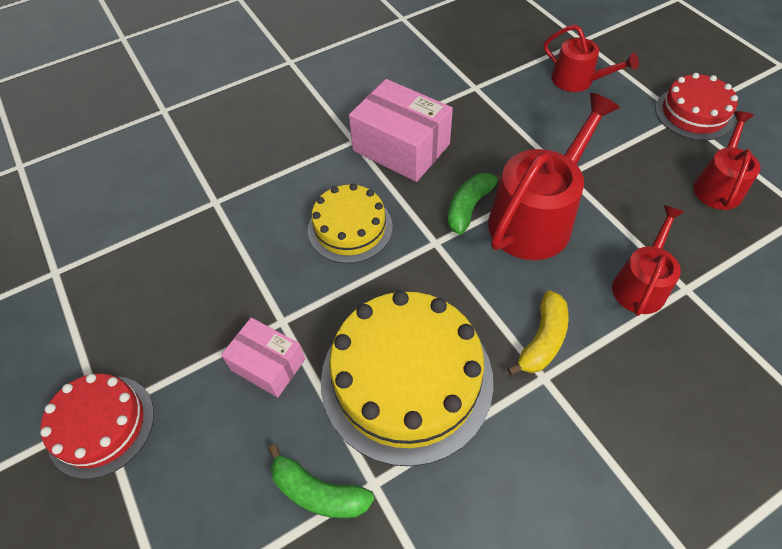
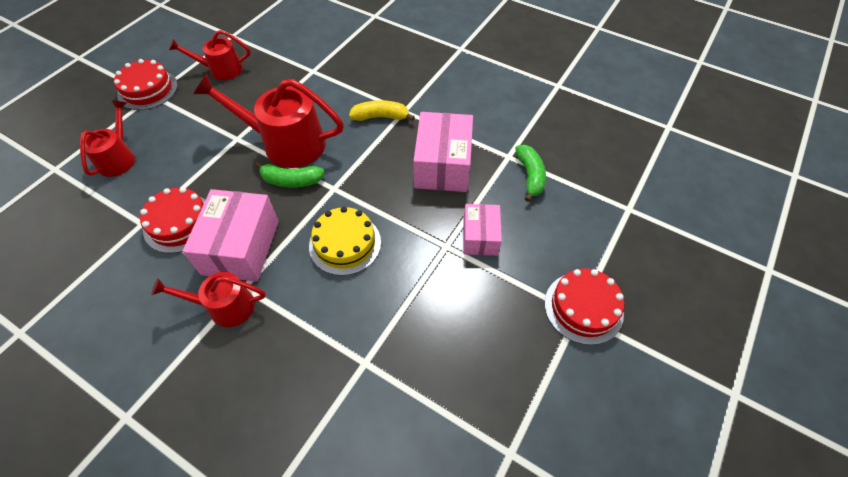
camera: 120 degrees left, 0 degrees up
yellow cake [321,291,493,466] -> pink box [413,112,473,192]
red watering can [612,205,684,316] -> red watering can moved to [151,272,266,327]
none -> red cake [140,187,206,253]

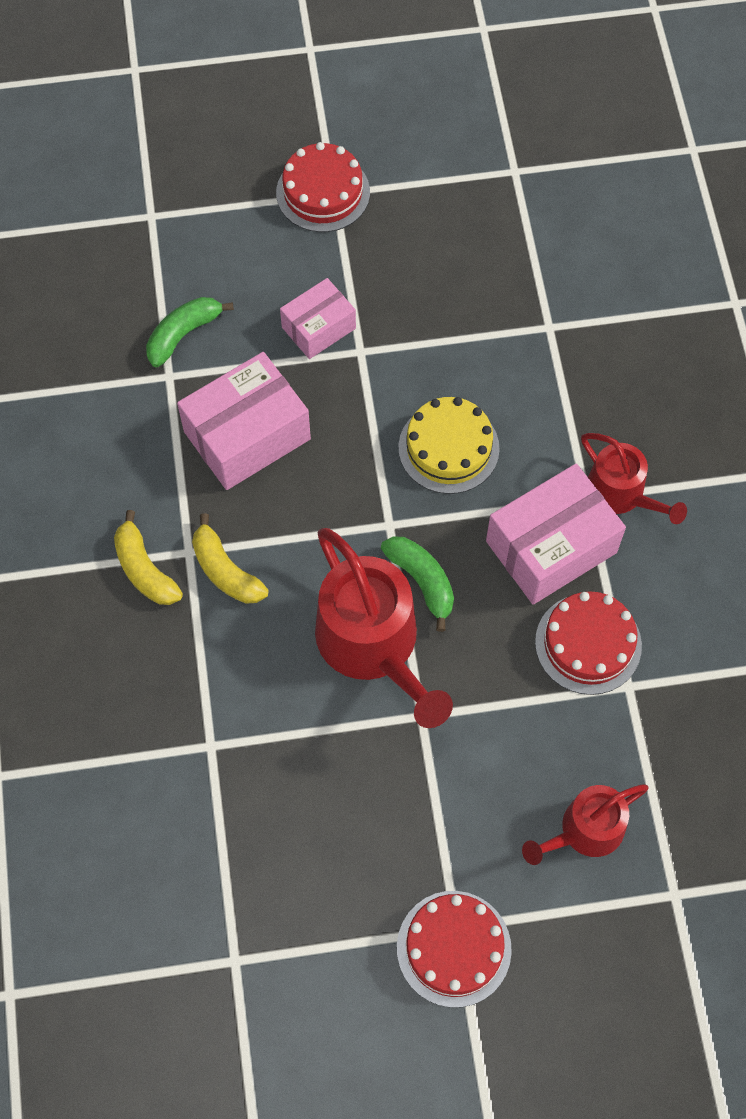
camera: 130 degrees left, 10 degrees up
red watering can [169,30,250,80] -> none
none -> yellow banana [114,510,183,605]

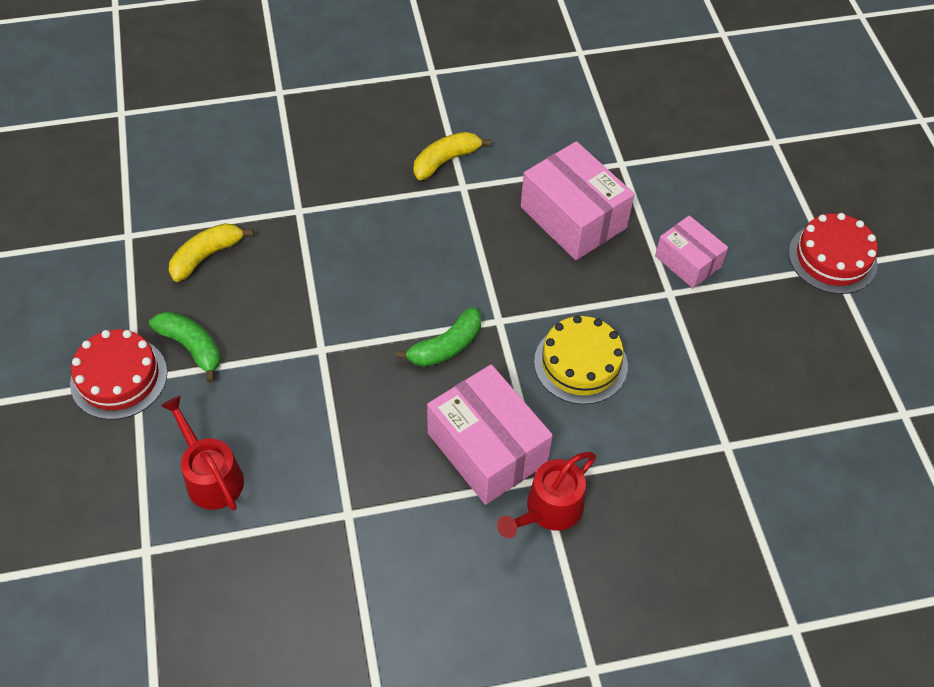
camera: 85 degrees right, 10 degrees down
green banana [146,297,234,367] -> green banana moved to [149,311,221,383]
yellow banana [192,513,269,604] -> yellow banana moved to [169,223,254,282]
red watering can [315,528,453,728] -> none
red cake [535,591,642,695] -> none

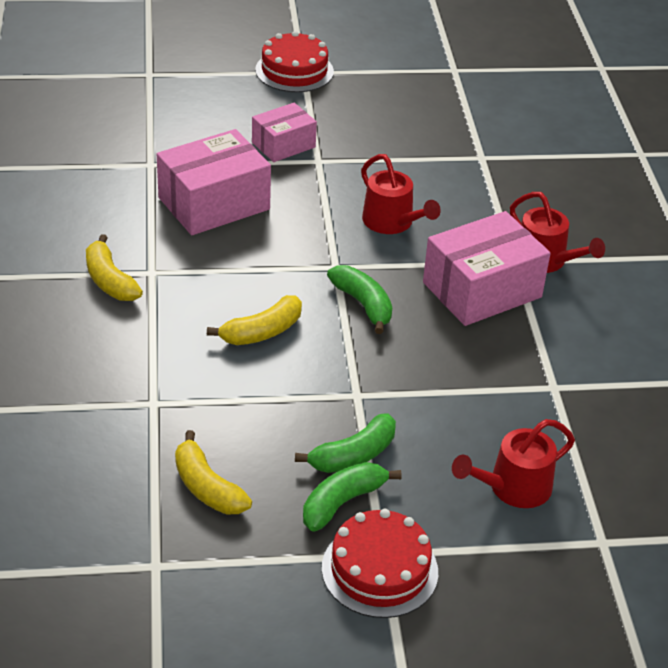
camera: 85 degrees left, 15 degrees down
yellow cake [534,315,628,404] -> red watering can [361,154,441,234]
none -> yellow banana [207,295,302,345]
none -> green banana [295,413,396,473]

